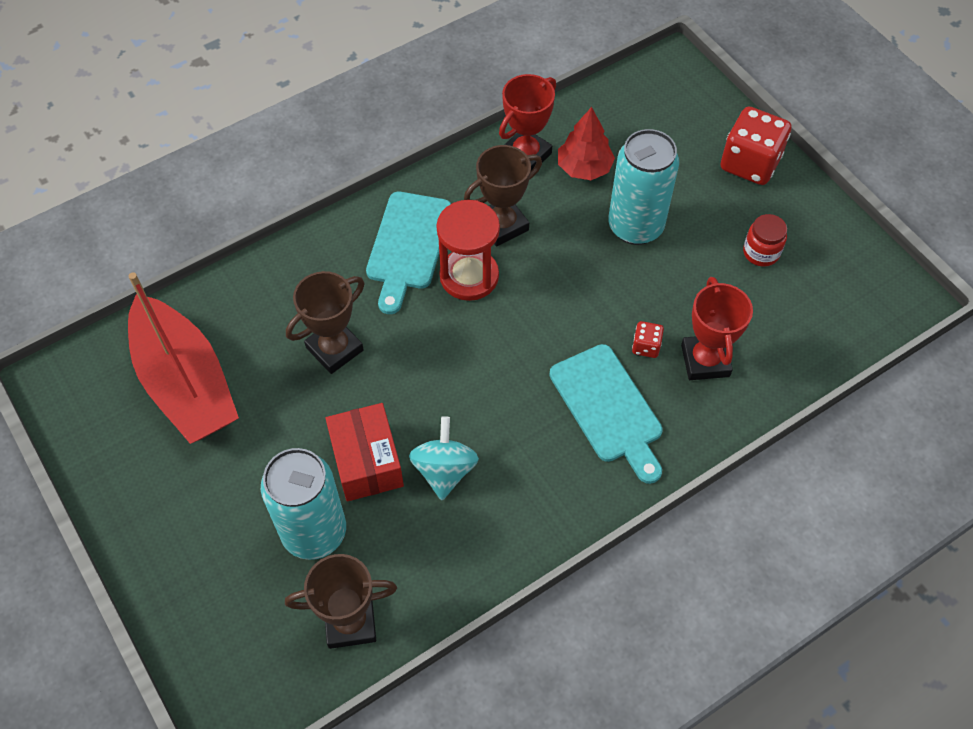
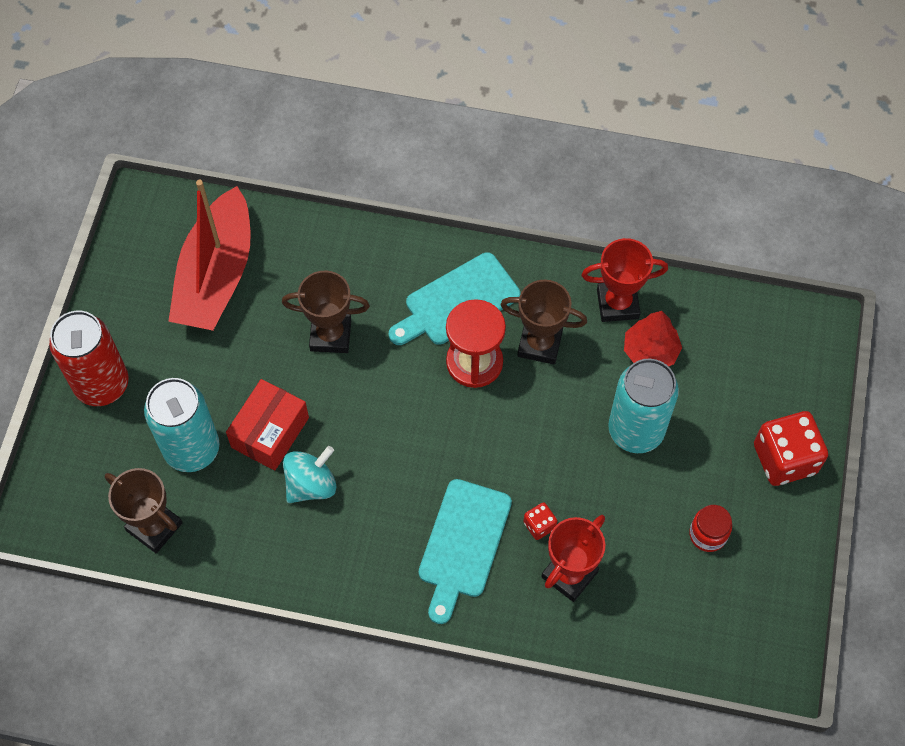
camera: 45 degrees right, 5 degrees up
none -> red can [49,311,129,406]

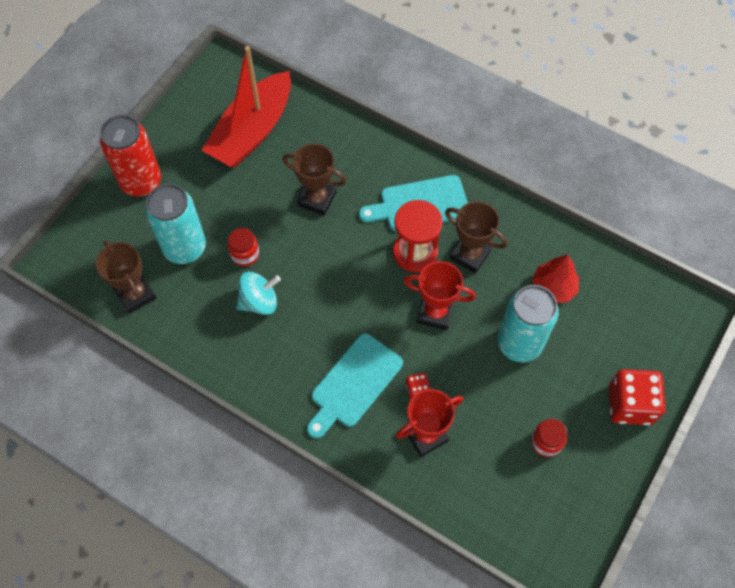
camera: 20 degrees right, 0 degrees up
red box [226,379,309,471] -> red jar [228,228,259,266]
red trophy [581,238,668,322] -> red trophy moved to [404,261,476,330]

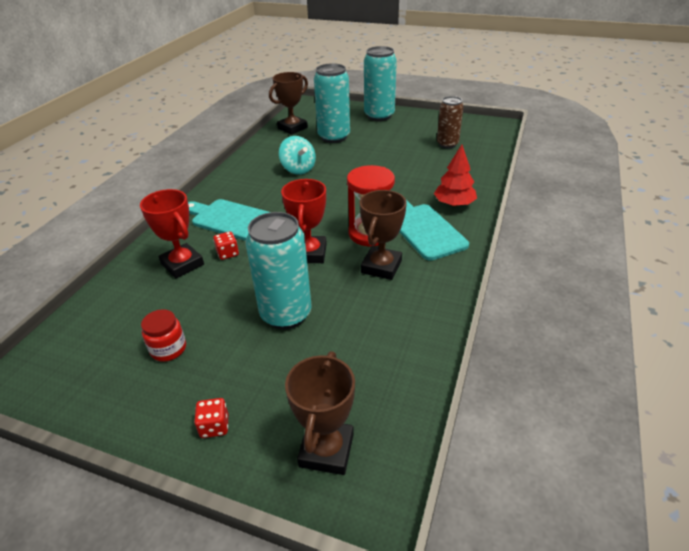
camera: 80 degrees right, 25 degrees down
red can [100,115,161,197] -> turquoise can [364,46,397,121]
red boat [201,46,291,168] -> brown can [437,96,463,149]
red jar [228,228,259,266] -> none
brown trophy [283,143,346,216] -> brown trophy moved to [285,351,355,475]
red tree [532,255,579,303] -> red tree moved to [434,144,477,207]
red dice [609,369,666,425] -> red dice [194,398,228,438], size x0.47

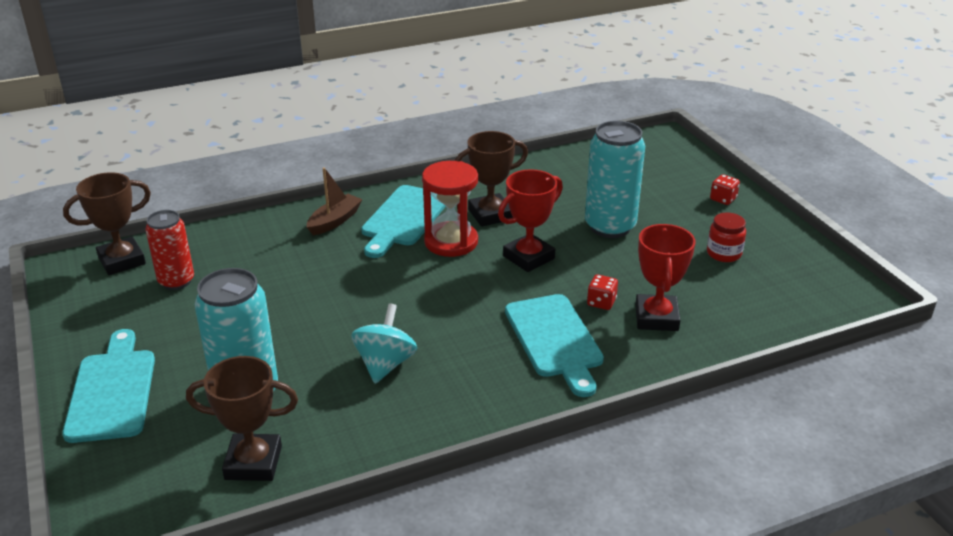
camera: 135 degrees left, 5 degrees down
brown trophy [285,351,355,475] -> brown trophy moved to [63,172,151,275]
turquoise can [364,46,397,121] -> turquoise cutting board [62,329,155,443]
red tree [434,144,477,207] -> brown boat [307,167,363,235]
brown can [437,96,463,149] -> red can [145,210,194,290]

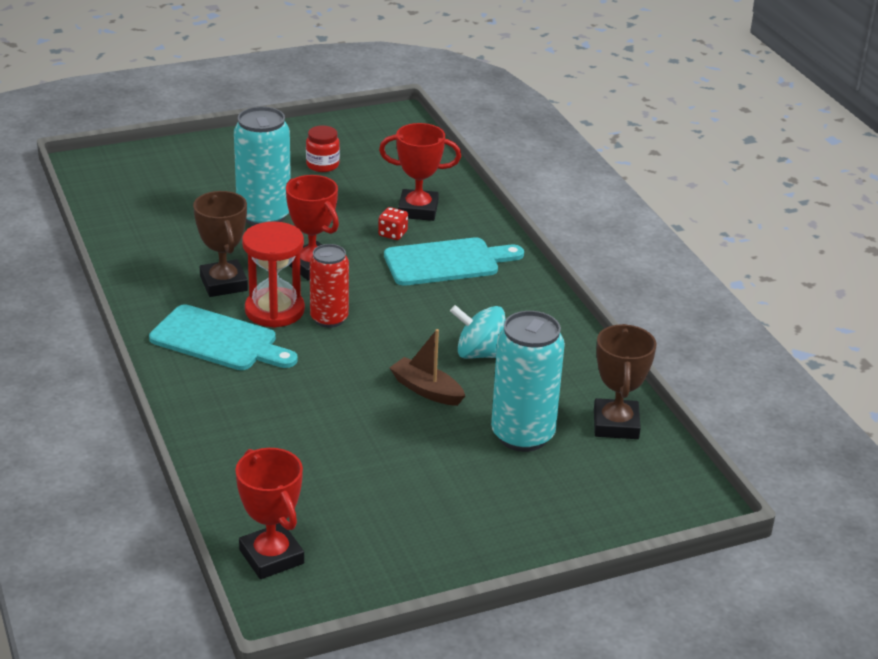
camera: 90 degrees left, 0 degrees up
turquoise cutting board [62,329,155,443] -> none
brown trophy [63,172,151,275] -> red trophy [235,448,304,579]
red can [145,210,194,290] -> red can moved to [310,244,349,328]
brown boat [307,167,363,235] -> brown boat moved to [390,329,465,406]
red dice [710,174,740,205] -> none

